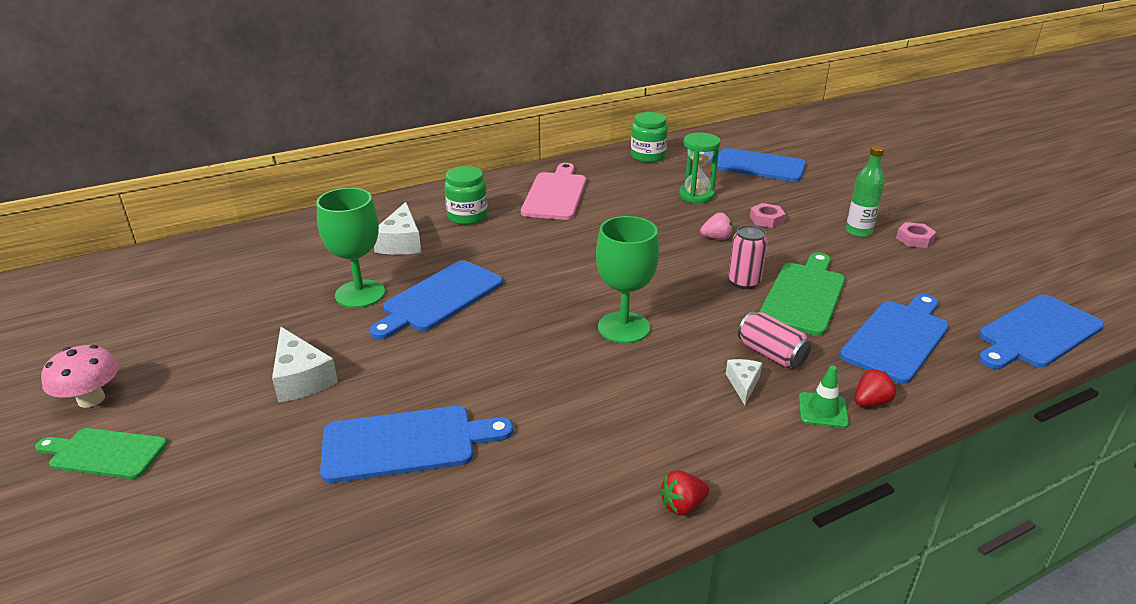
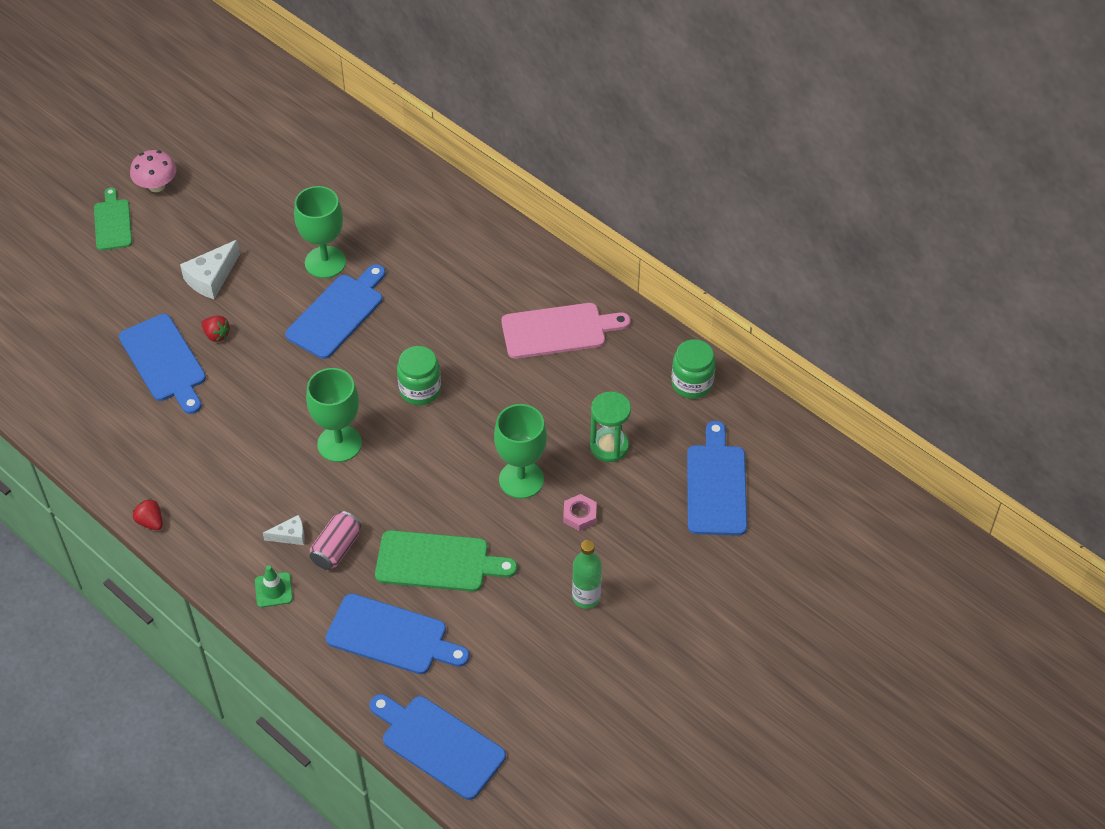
camera: 70 degrees right, 20 degrees up
blue cutting board [370,260,503,339] -> blue cutting board turned 105 degrees clockwise [285,264,385,359]
white cheese [374,202,421,255] -> none
green jar [444,166,488,225] -> green jar moved to [397,346,441,405]
pink strawberry [700,212,733,240] -> green goblet [494,404,547,499]
pink can [728,225,768,289] -> none
red strawberry [855,369,896,407] -> red strawberry moved to [201,316,231,342]
pink nut [896,222,936,248] -> none

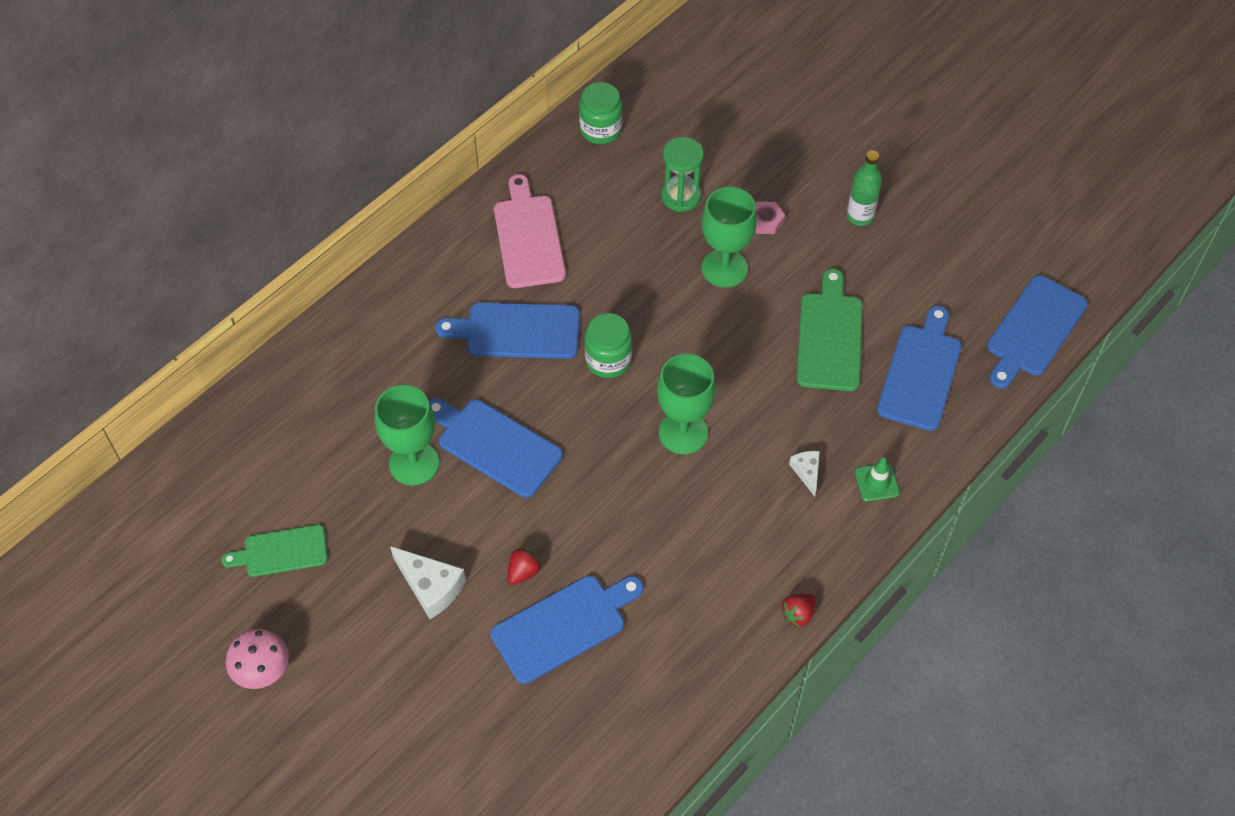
camera: 90 degrees left, 5 degrees up
green cutting board [94,188,132,250] -> green cutting board moved to [222,525,328,577]
pink can [310,511,361,570] -> none
blue cutting board [687,421,747,536] -> blue cutting board moved to [435,302,580,359]

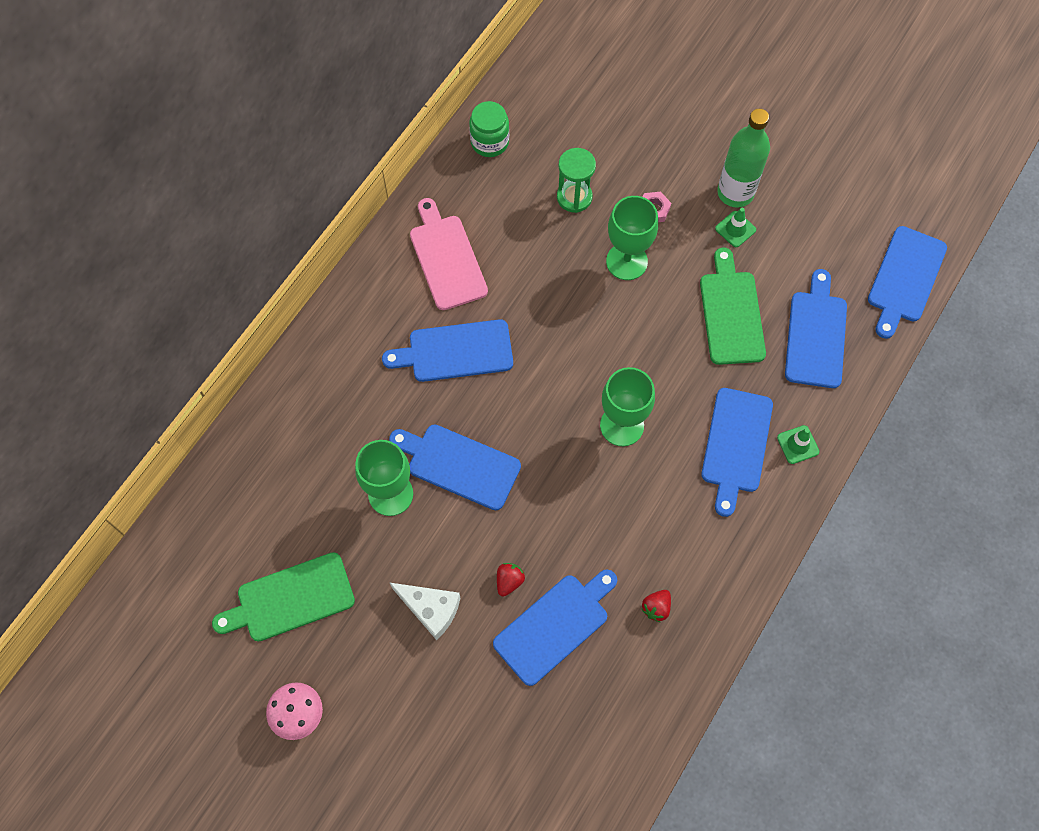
camera: 10 degrees left, 10 degrees up
green cutting board [222,525,328,577] -> green cutting board [212,552,355,642], size x1.50
green jar [585,313,632,378] -> none
red strawberry [781,594,816,627] -> red strawberry moved to [642,590,671,622]
white cheese [789,451,820,497] -> blue cutting board [701,388,773,517]
green bottle [847,150,882,226] -> green bottle [717,109,770,208], size x1.53
none -> green traffic cone [715,208,756,247]

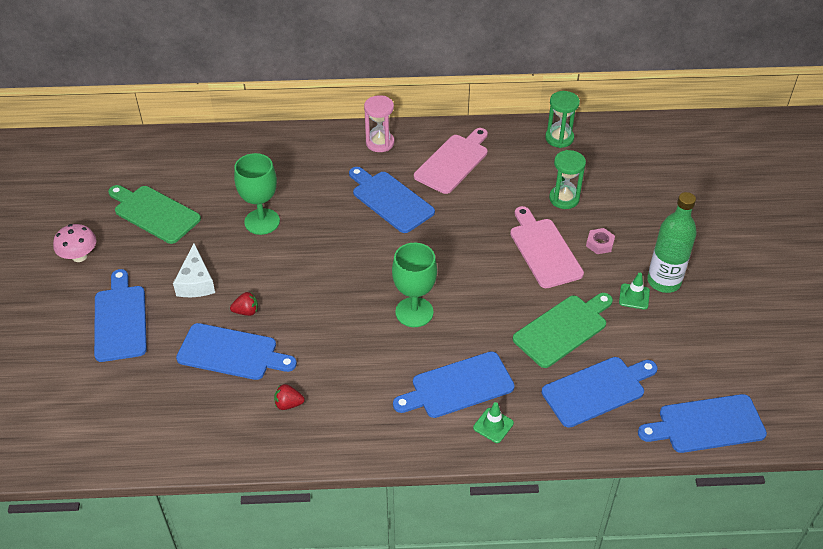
camera: 55 degrees right, 20 degrees down
blue cutting board [389,424,521,511] -> blue cutting board moved to [94,269,147,362]
green jar [469,101,509,157] -> green hourglass [545,91,580,148]
green goblet [606,196,658,280] -> pink cutting board [510,206,584,288]
none -> pink hourglass [364,95,394,152]

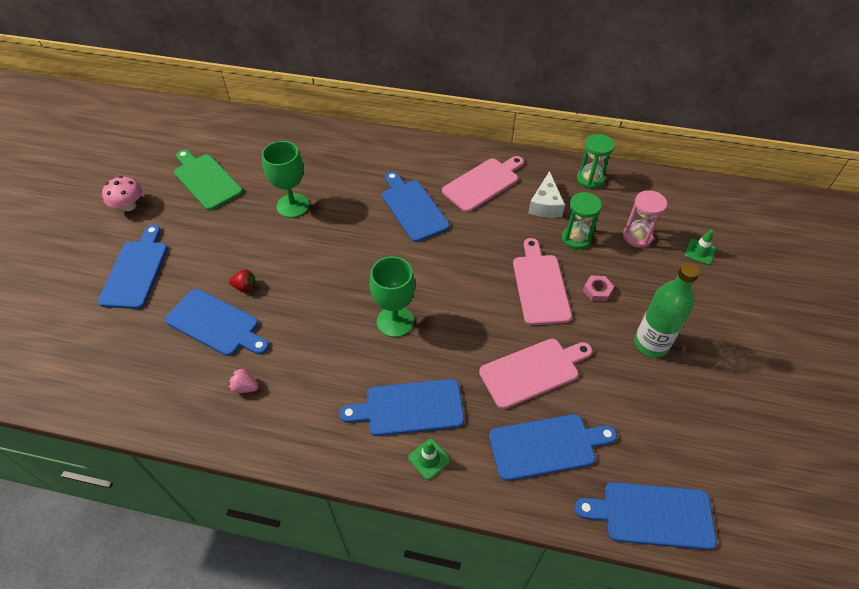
camera: 15 degrees right, 5 degrees up
white cheese [173,243,215,297] -> white cheese moved to [528,171,565,218]
red strawberry [274,384,305,410] -> pink strawberry [229,369,259,393]
pink hourglass [364,95,394,152] -> pink hourglass moved to [623,190,667,248]
green cutting board [513,293,613,368] -> pink cutting board [479,339,592,409]
green traffic cone [619,273,650,310] -> green traffic cone moved to [685,230,716,265]

